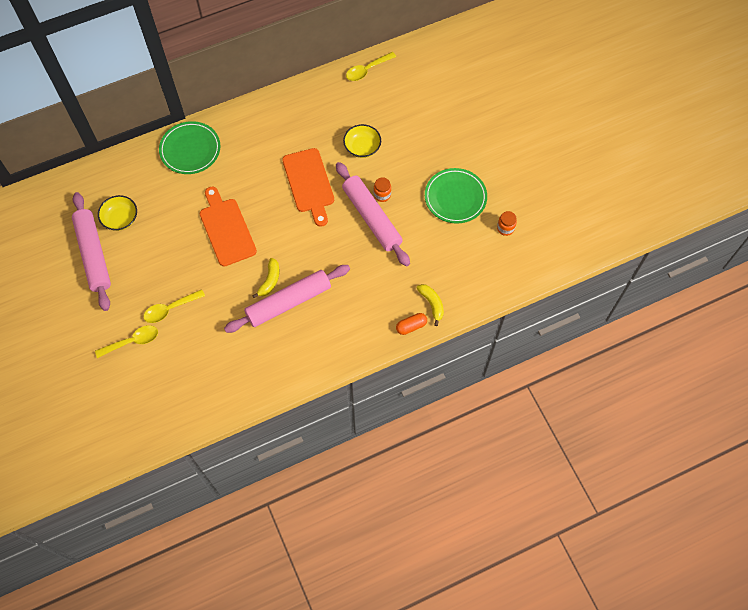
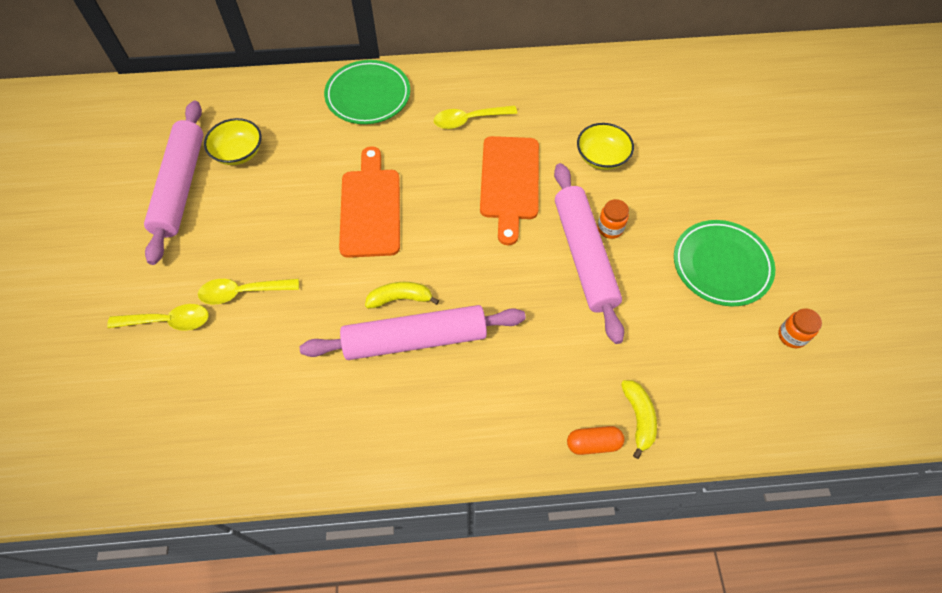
camera: 20 degrees right, 5 degrees down
yellow banana [252,258,279,298] -> yellow banana turned 135 degrees counterclockwise [365,282,439,309]
yellow spoon [346,52,396,81] -> yellow spoon moved to [434,106,517,129]

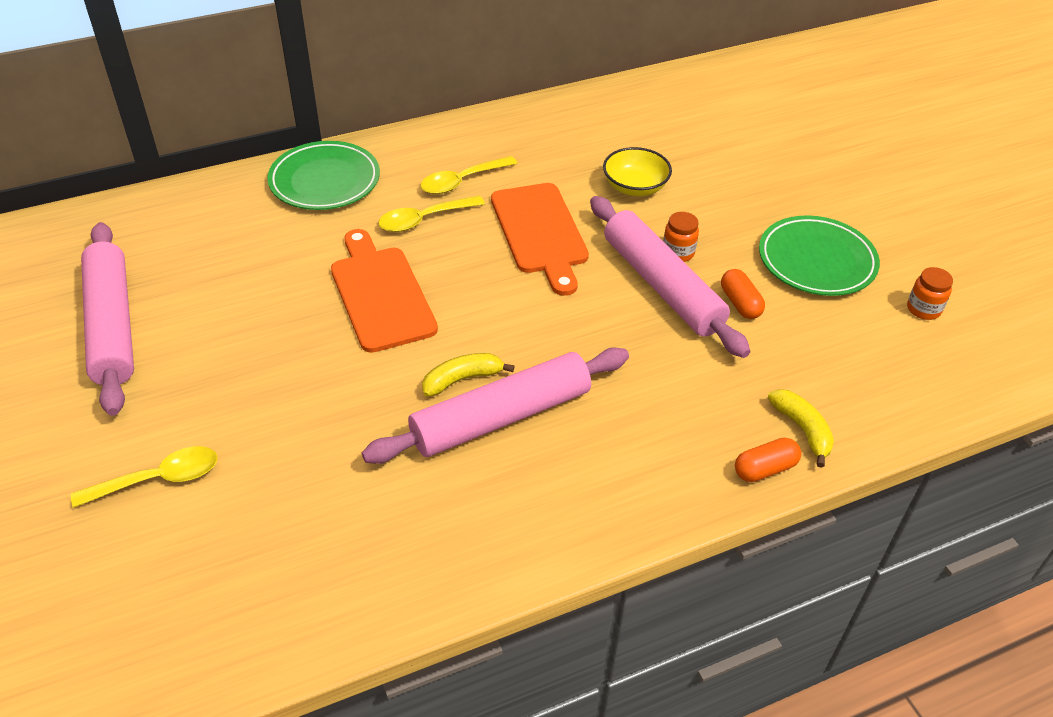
camera: 20 degrees left, 15 degrees down
yellow spoon [198,279,299,304] -> yellow spoon moved to [378,196,485,232]
yellow bowl [204,118,261,165] -> none
none -> orange capsule [721,269,765,319]

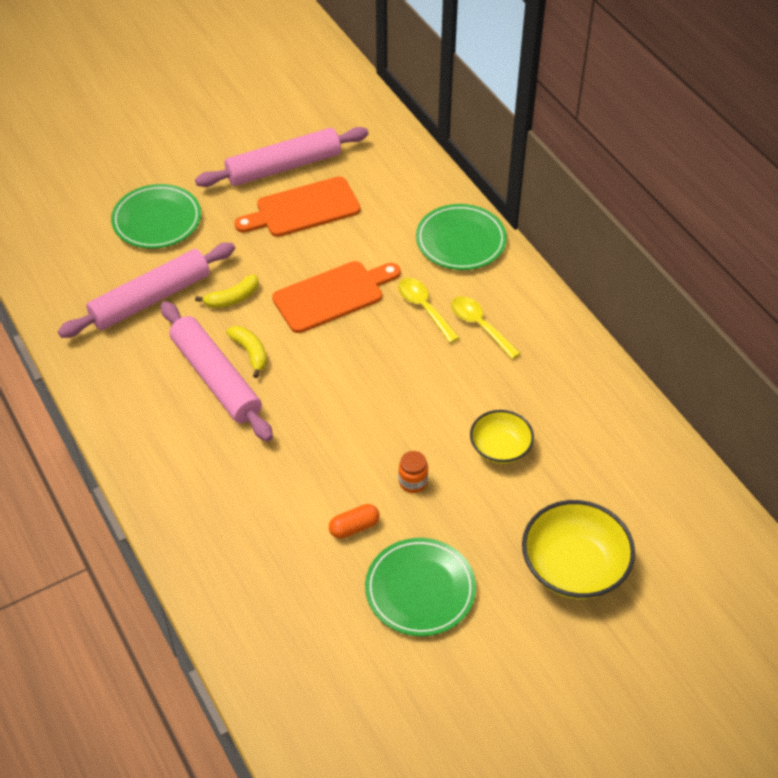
camera: 85 degrees right, 5 degrees up
yellow spoon [71,446,217,508] -> green plate [111,184,201,249]
orange cutting board [491,183,589,296] -> orange cutting board moved to [234,176,361,237]
pink rolling pin [590,196,750,358] -> pink rolling pin moved to [58,243,235,338]
orange capsule [735,438,801,482] -> none
yellow banana [768,389,834,468] -> yellow banana moved to [195,274,259,308]
orange jar [907,267,953,320] -> none
none -> yellow bowl [522,500,635,599]

